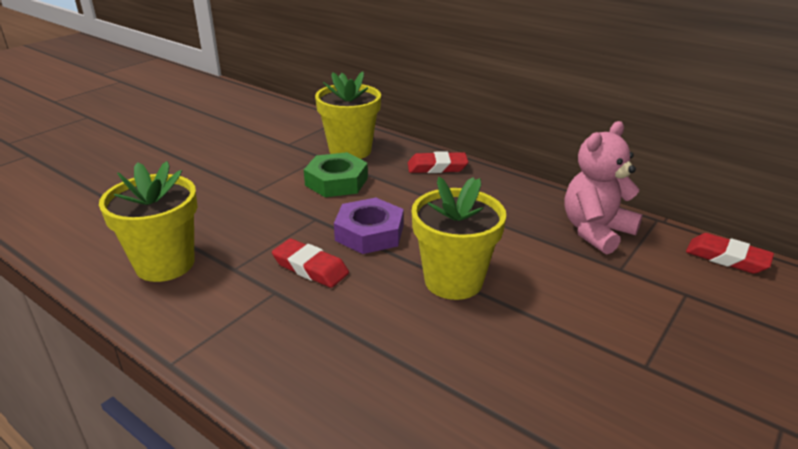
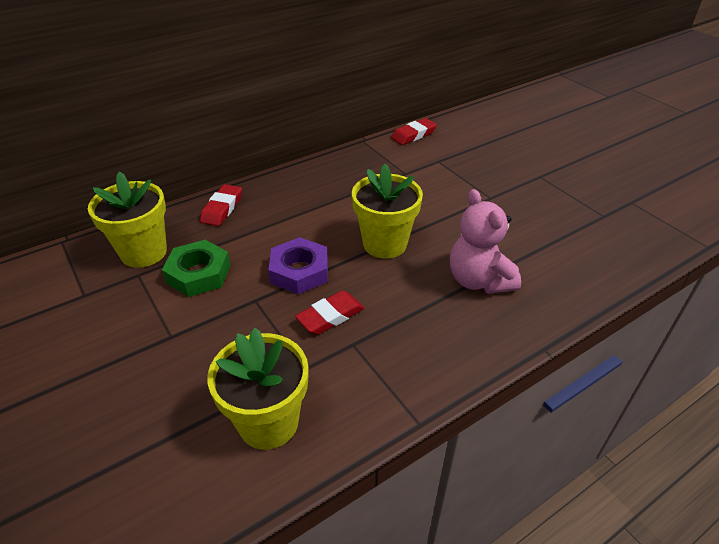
camera: 70 degrees left, 10 degrees up
pink teddy bear [564,121,643,254] -> pink teddy bear moved to [450,189,521,294]

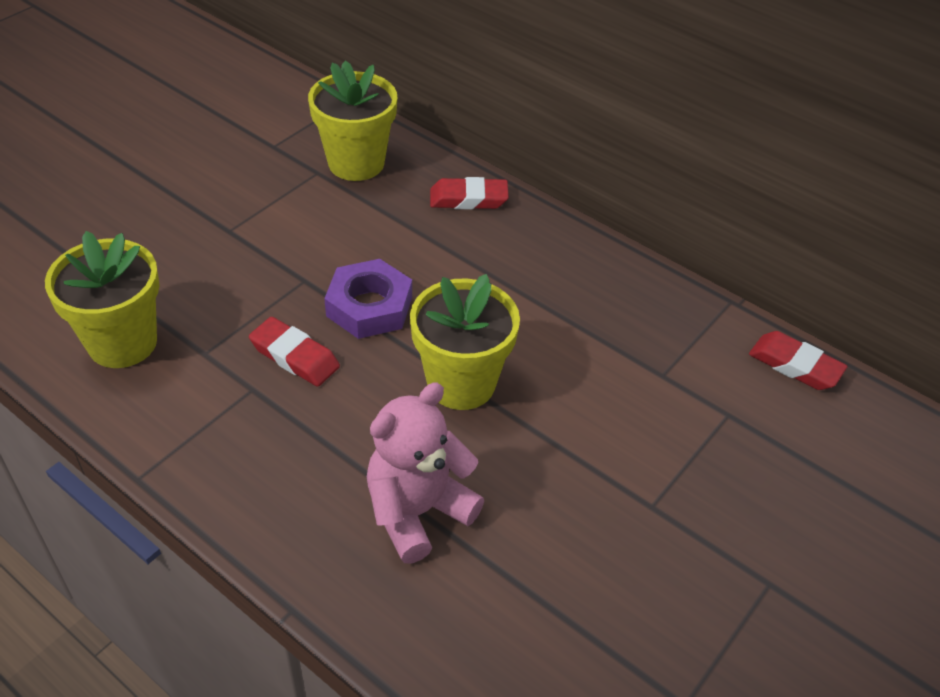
camera: 70 degrees right, 5 degrees up
green nut [162,240,231,297] -> none

